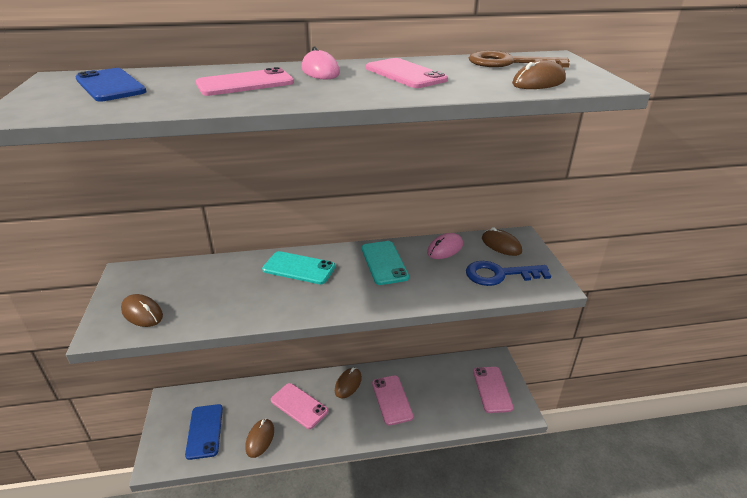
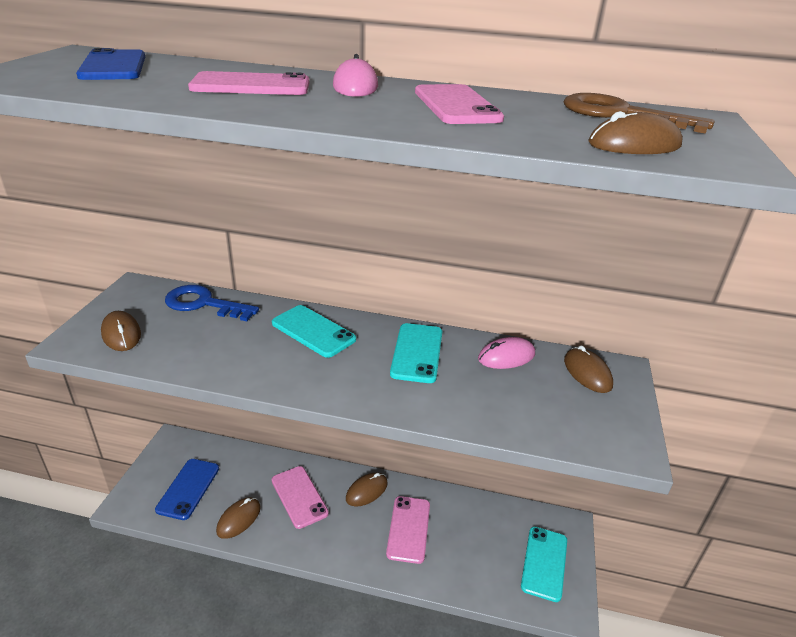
camera: 20 degrees right, 0 degrees up
blue key [466,261,551,286] -> blue key moved to [165,285,259,321]
pink phone [473,367,513,413] -> turquoise phone [521,527,567,602]

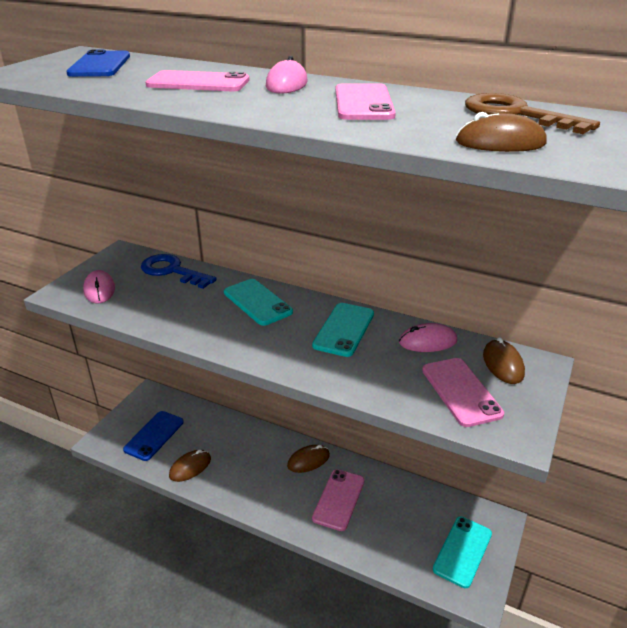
camera: 15 degrees right, 0 degrees up
brown mouse [101,311,141,351] -> pink mouse [83,270,115,303]
pink phone [272,466,329,529] -> pink phone moved to [422,358,504,427]

